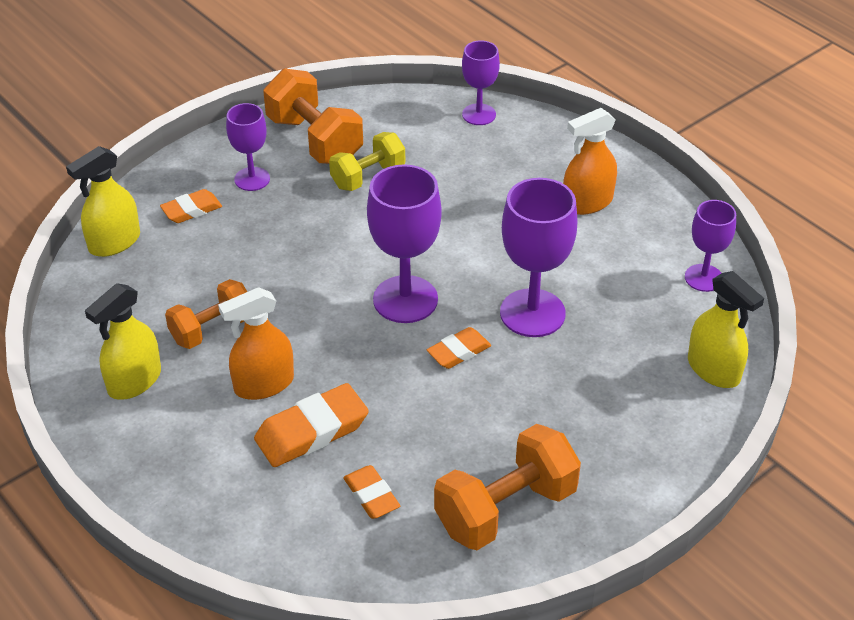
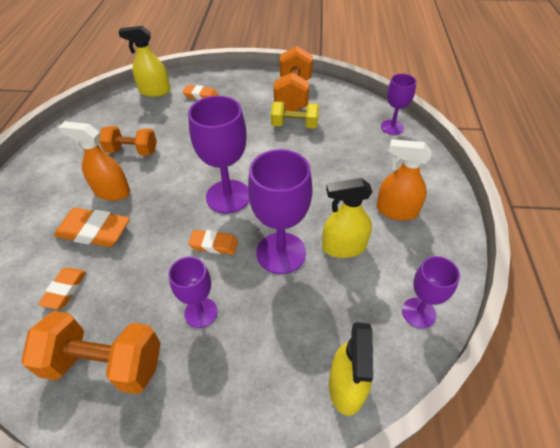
camera: 45 degrees right, 5 degrees up
yellow spray bottle [85,283,161,400] -> yellow spray bottle moved to [322,178,372,258]
purple goblet [226,103,270,191] -> purple goblet moved to [169,256,218,328]

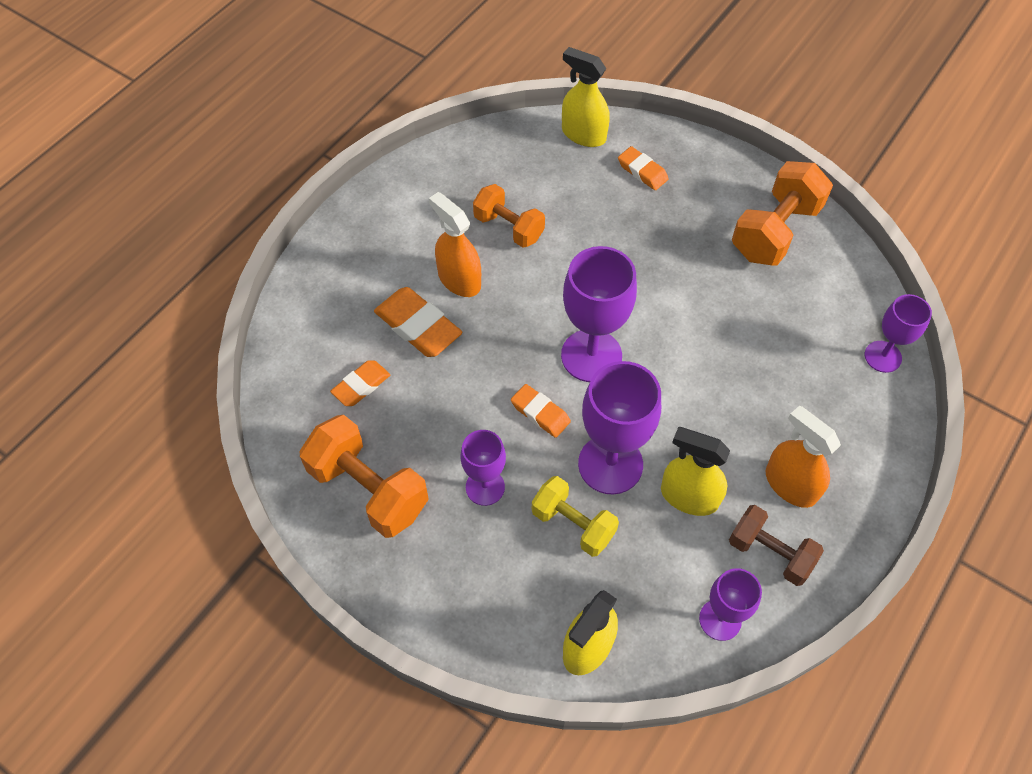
camera: 30 degrees right, 10 degrees up
yellow dumbbell [271,101,319,129] -> yellow dumbbell moved to [532,476,619,557]
none -> brown dumbbell [729,505,824,586]

